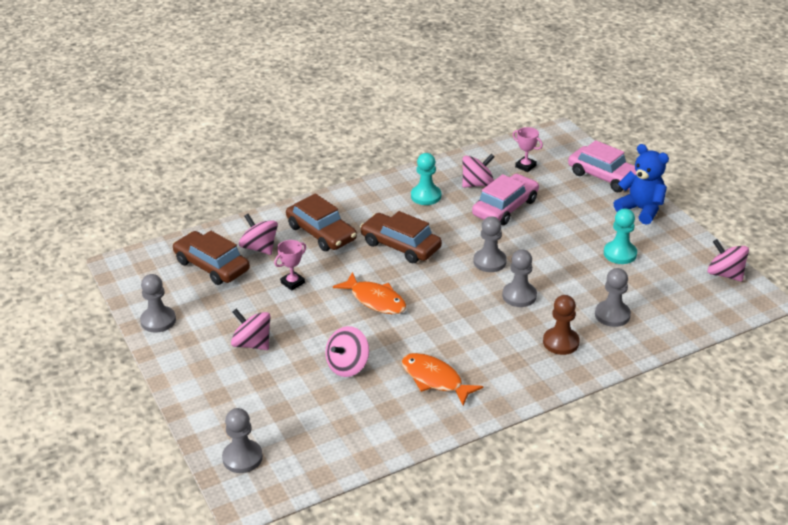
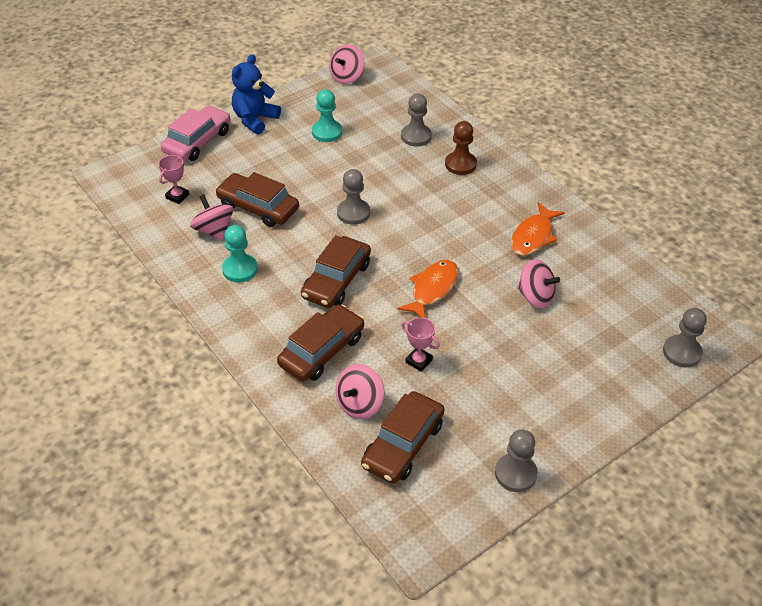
camera: 100 degrees left, 10 degrees up
pink spinning top [231,309,270,350] -> none
pink car [472,174,539,225] -> brown car [215,172,299,227]
grey pawn [502,250,537,307] -> none

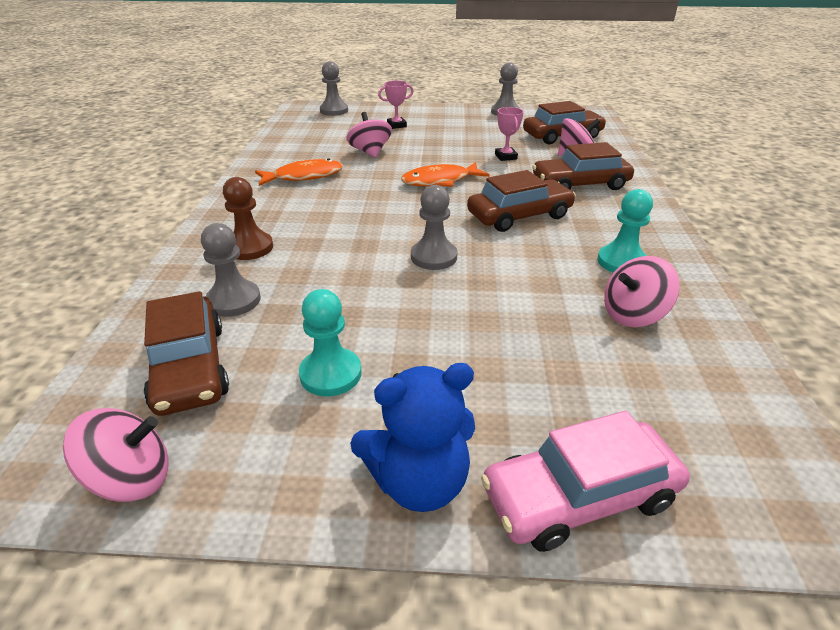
camera: 140 degrees left, 10 degrees down
pink trophy [159,155,189,204] -> pink trophy moved to [378,81,414,129]
pink spinning top [190,194,233,241] -> pink spinning top turned 60 degrees clockwise [604,256,679,327]
brown car [215,172,299,227] -> brown car moved to [143,291,229,416]

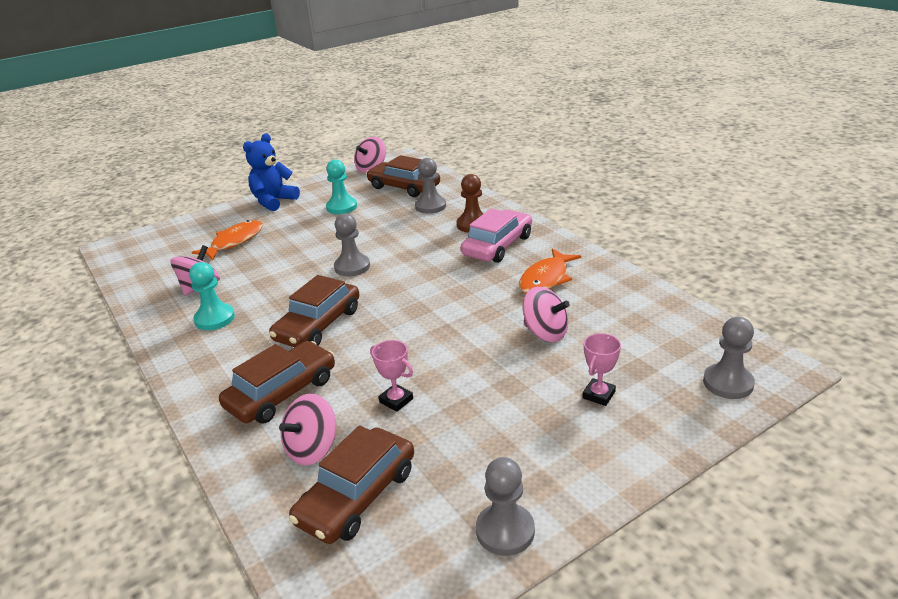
camera: 145 degrees right, 5 degrees down
orange fish [401,162,490,187] -> orange fish moved to [192,220,263,261]
pink car [481,410,690,552] -> pink car moved to [461,209,532,263]

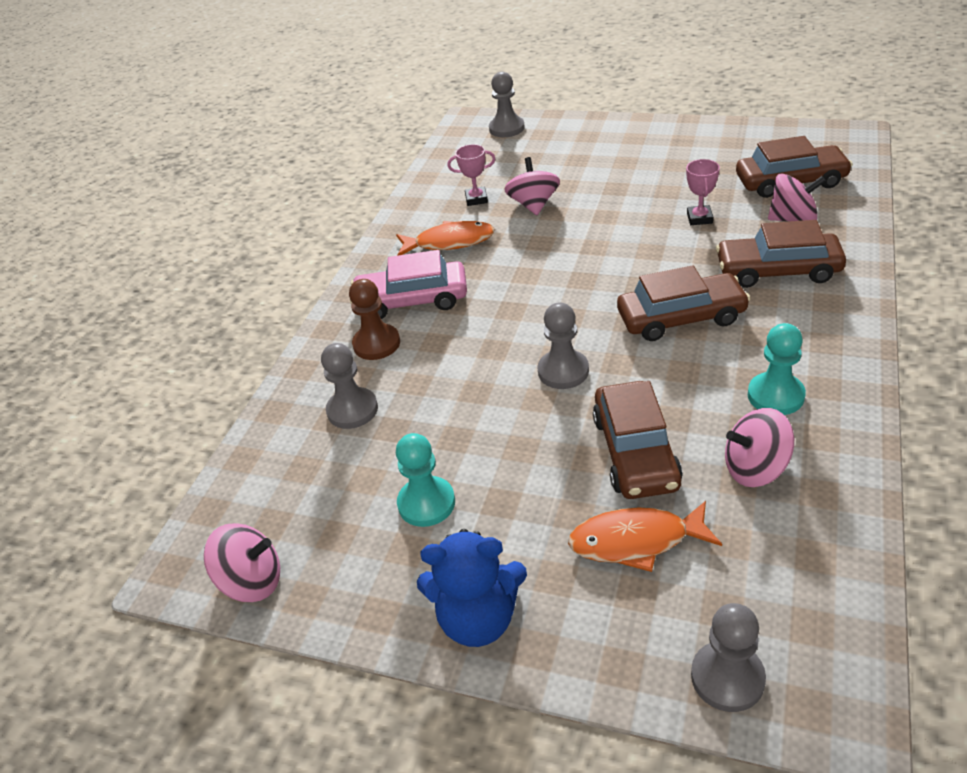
camera: 125 degrees left, 10 degrees up
brown car [366,155,440,197] -> brown car moved to [593,381,683,499]
grey pawn [476,457,535,556] -> grey pawn moved to [691,603,766,712]
pink trophy [583,333,621,406] -> pink trophy moved to [448,144,495,206]

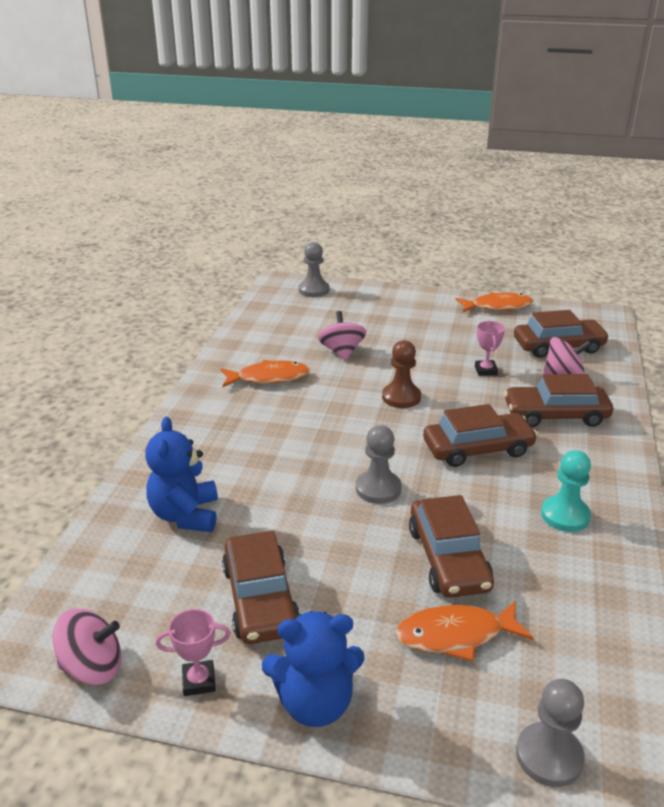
camera: 10 degrees left, 10 degrees down
grey pawn [321,343,378,429] -> blue teddy bear [145,417,218,532]
brown pawn [349,279,400,360] -> brown pawn moved to [382,340,421,408]
pink car [350,250,467,319] -> none
turquoise pawn [396,433,455,527] -> brown car [222,531,300,644]
pink trophy [448,144,495,206] -> pink trophy moved to [156,609,231,696]
pink spinning top [725,408,794,487] -> none
none -> orange fish [456,292,533,312]

